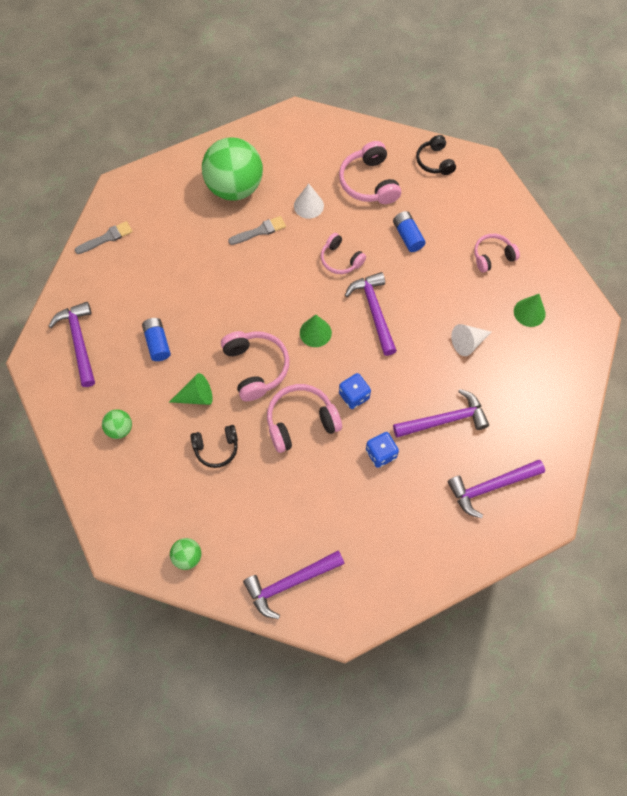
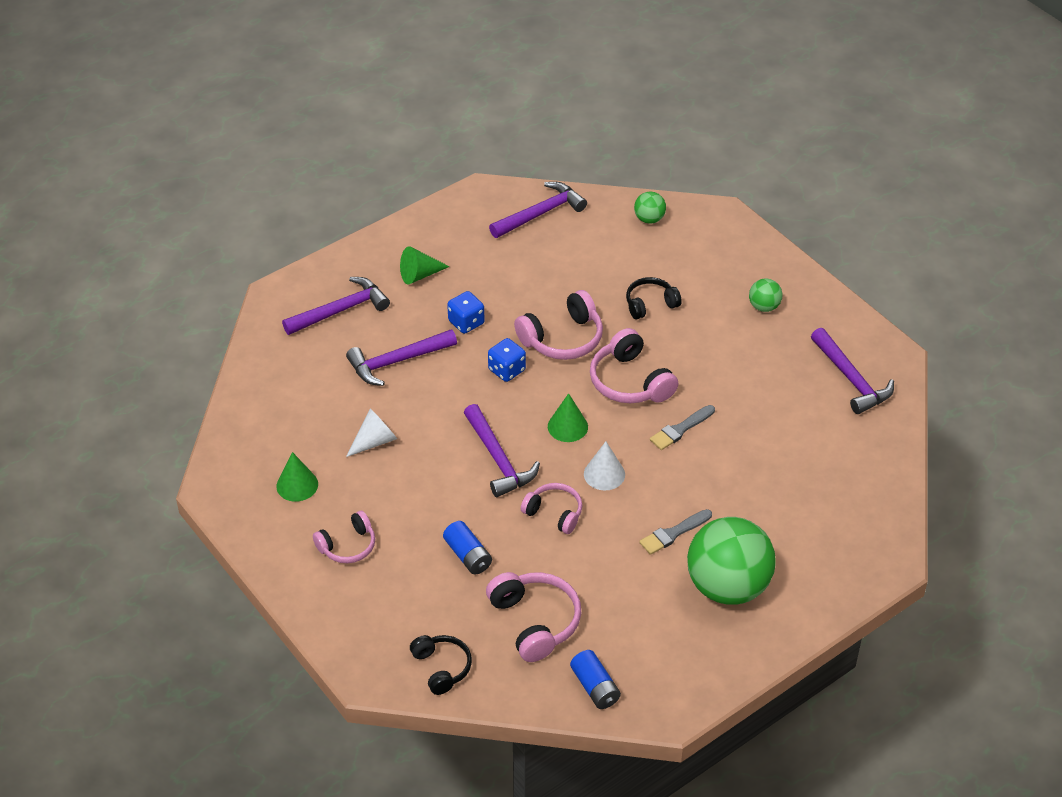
camera: 170 degrees right, 20 degrees down
grey brush [75,221,133,254] -> grey brush moved to [650,405,715,450]
blue battery [142,318,171,361] -> blue battery moved to [570,650,621,709]
green cone [169,373,213,405] -> green cone moved to [400,246,450,284]
white cone [294,184,324,219] -> white cone moved to [584,441,625,490]

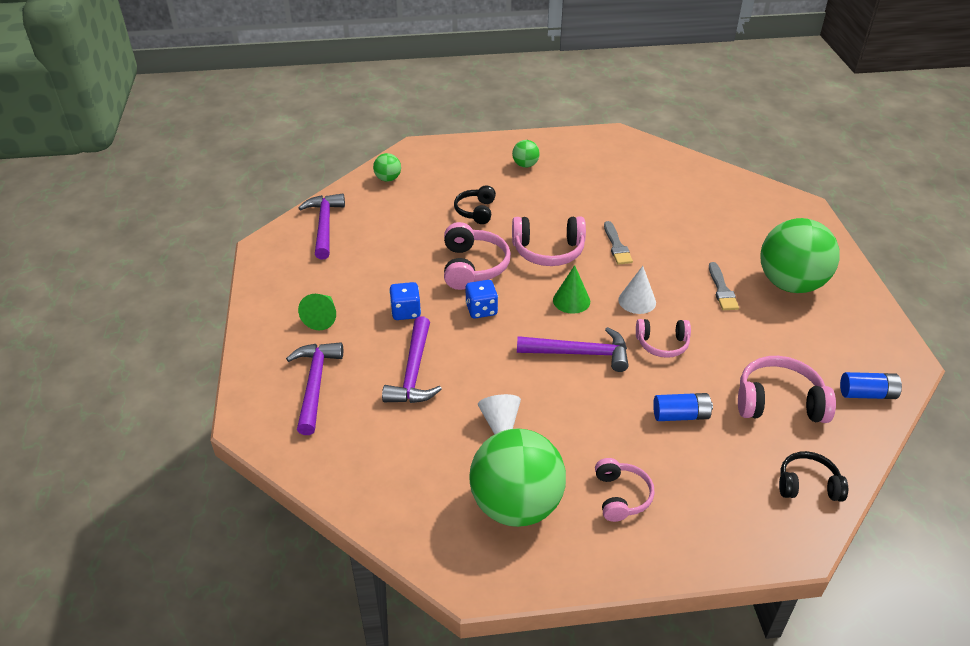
camera: 60 degrees left, 5 degrees down
green cone [276,452,318,502] -> green ball [469,428,566,527]
pink headphones [521,483,582,534] -> pink headphones turned 150 degrees counterclockwise [636,319,691,358]
purple hammer [811,328,894,414] -> none

